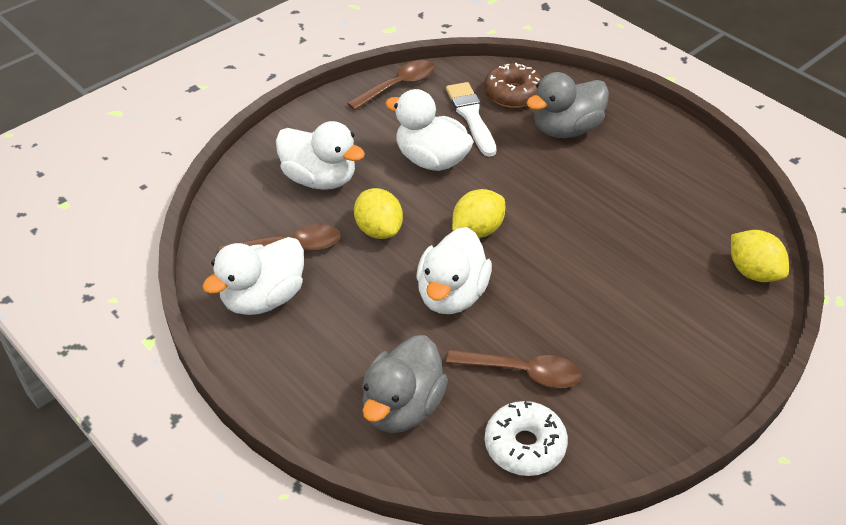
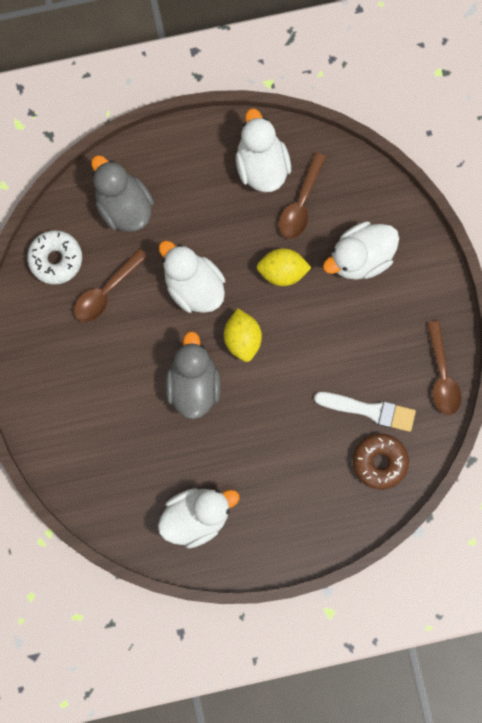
camera: 120 degrees right, 35 degrees up
white duck [385,89,474,171] -> white duck moved to [158,488,240,549]
grey duck [526,72,609,138] -> grey duck moved to [165,331,221,419]
yellow lemon [731,230,789,282] -> none

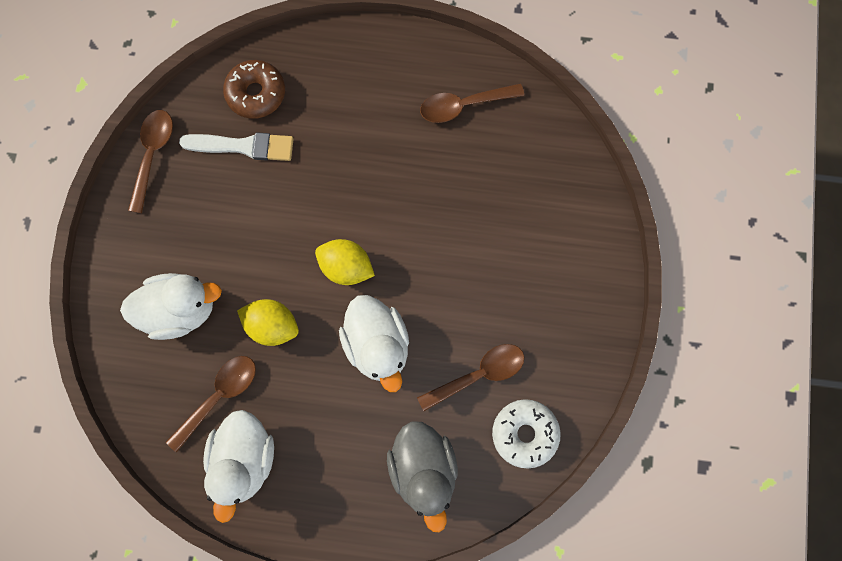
camera: 160 degrees left, 5 degrees down
white duck [158,488,240,549] -> brown spoon [420,84,524,123]
grey duck [165,331,221,419] -> none
yellow lemon [224,308,262,362] -> yellow lemon turned 75 degrees counterclockwise [315,239,375,285]
white brush [314,392,416,432] -> white brush turned 150 degrees clockwise [179,132,293,161]

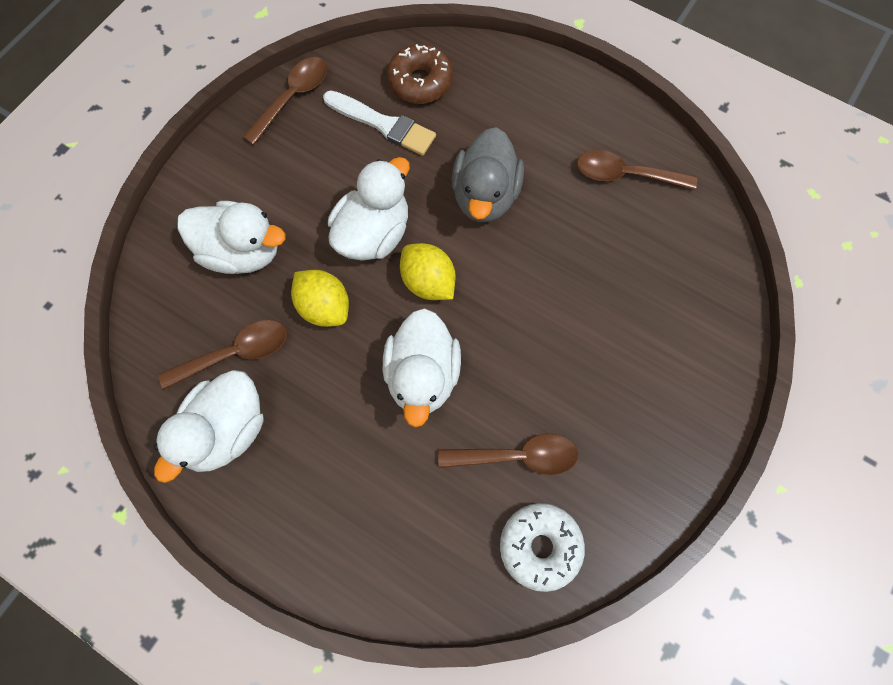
camera: 25 degrees right, 5 degrees down
grey duck [387,421,458,532] -> grey duck moved to [452,127,524,222]
none -> white duck [328,157,410,261]

